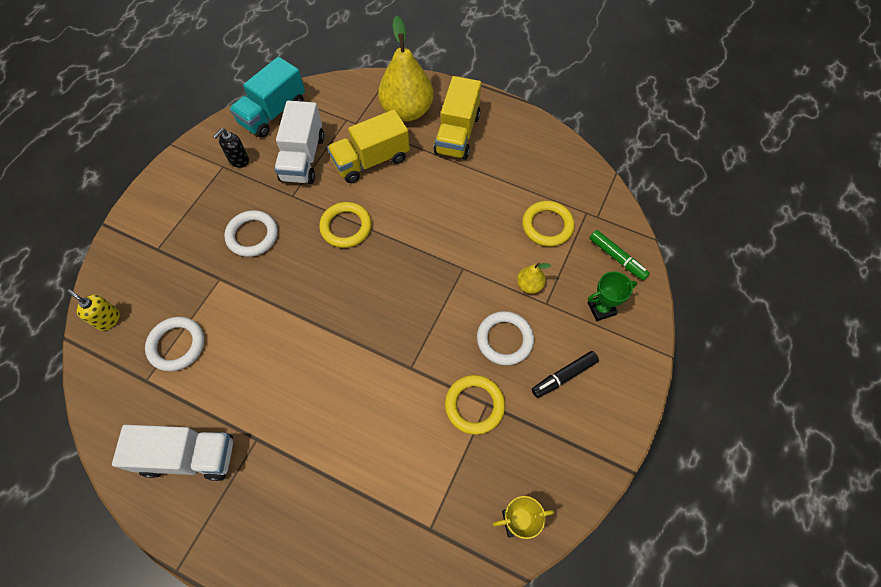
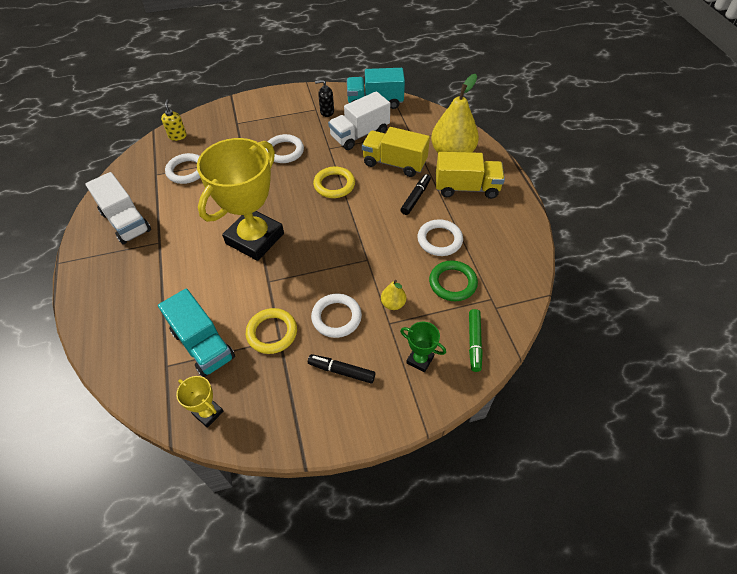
camera: 50 degrees right, 10 degrees down
yellow truck [434,76,481,160] -> yellow truck turned 150 degrees counterclockwise [436,152,505,199]
yellow ring [522,201,575,247] -> green ring [429,261,478,301]
none -> turquoise truck [158,289,235,377]
none -> yellow trophy [197,138,284,261]
none -> black marker [400,174,431,215]
none -> white ring [418,219,463,256]

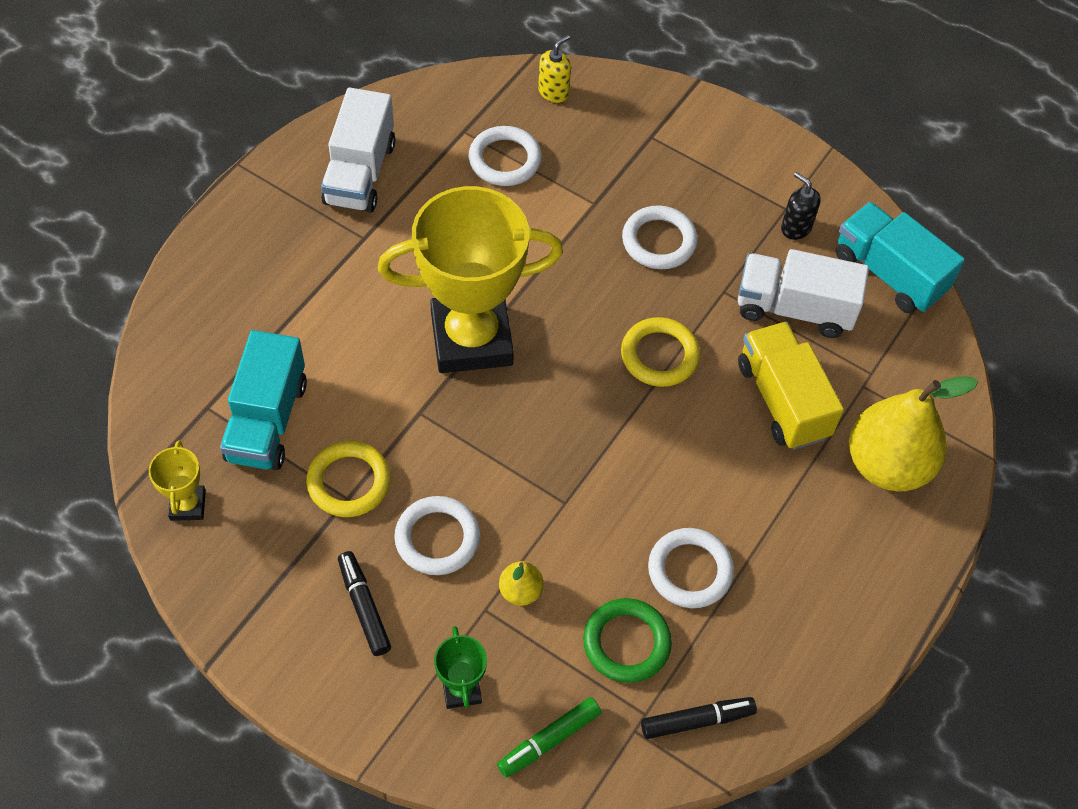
camera: 45 degrees right, 5 degrees up
black marker [400,174,431,215] -> black marker moved to [641,697,757,739]
yellow truck [436,152,505,199] -> none

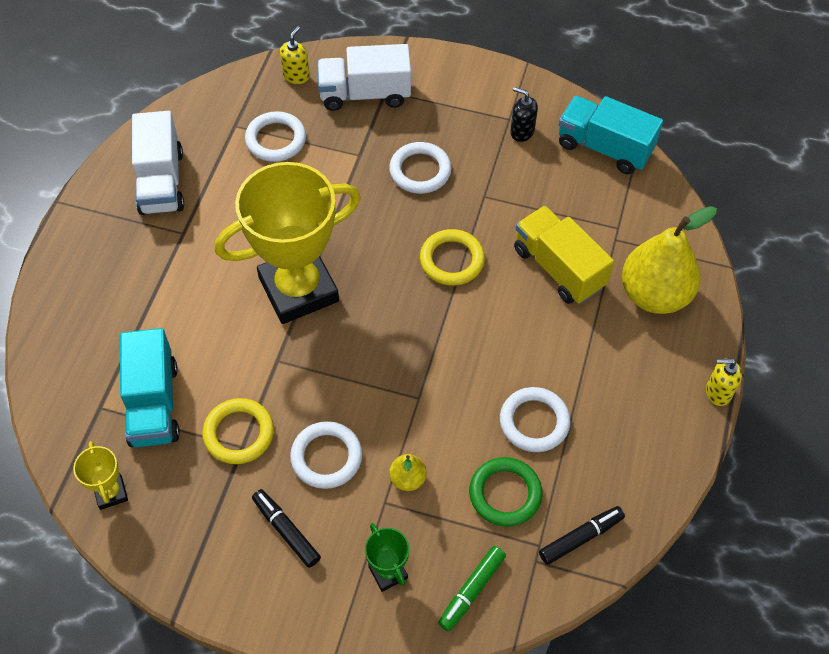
camera: 15 degrees left, 0 degrees up
white truck [738,249,869,338] -> white truck moved to [317,44,411,111]
none -> yellow soap dispenser [706,358,742,406]

